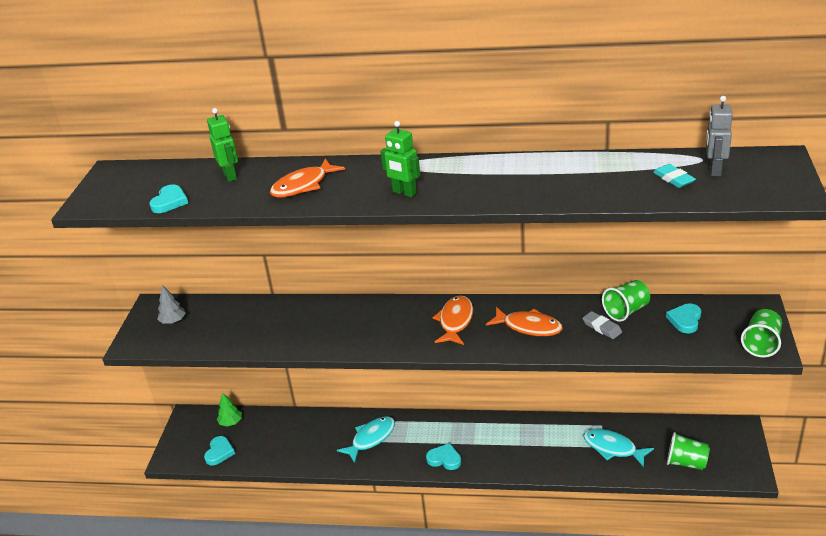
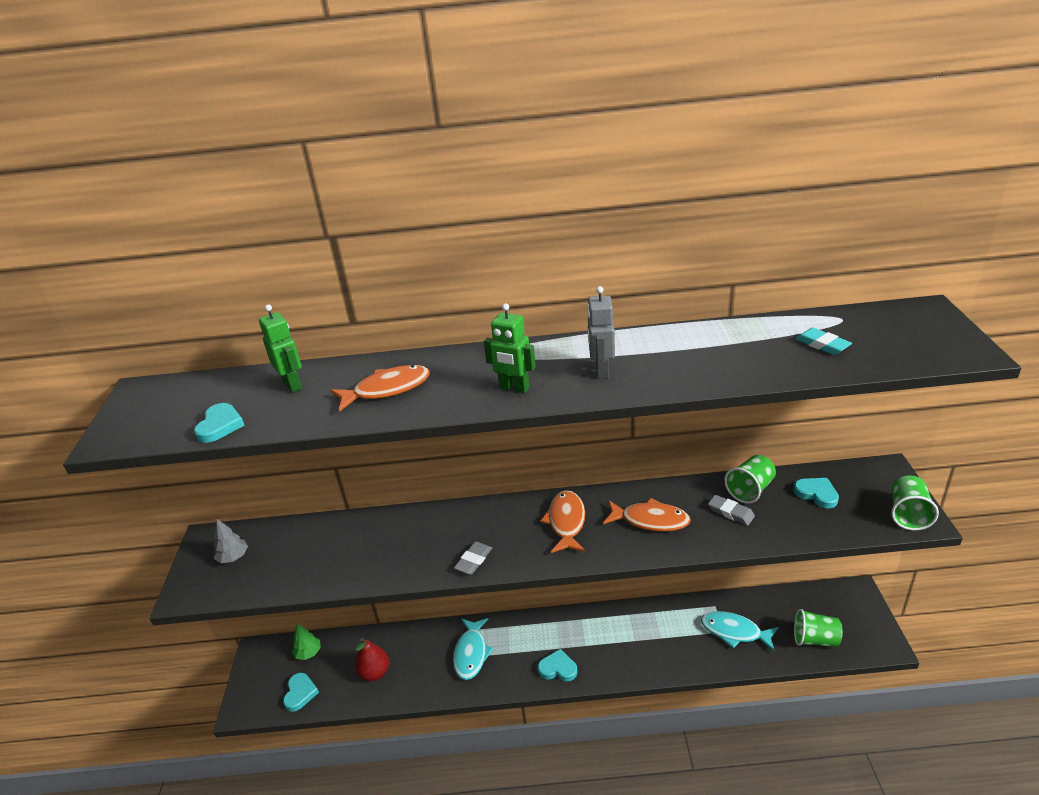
camera: 10 degrees left, 0 degrees up
orange fish [270,159,345,198] -> orange fish turned 150 degrees counterclockwise [330,365,430,412]
turquoise fish [337,416,395,463] -> turquoise fish turned 150 degrees clockwise [453,618,494,680]
turquoise heart [666,303,701,333] -> turquoise heart turned 120 degrees clockwise [794,478,839,508]
grey robot [706,96,732,176] -> grey robot moved to [587,286,615,379]
none -> red pear [354,638,389,681]
none -> grey eraser [454,542,492,575]

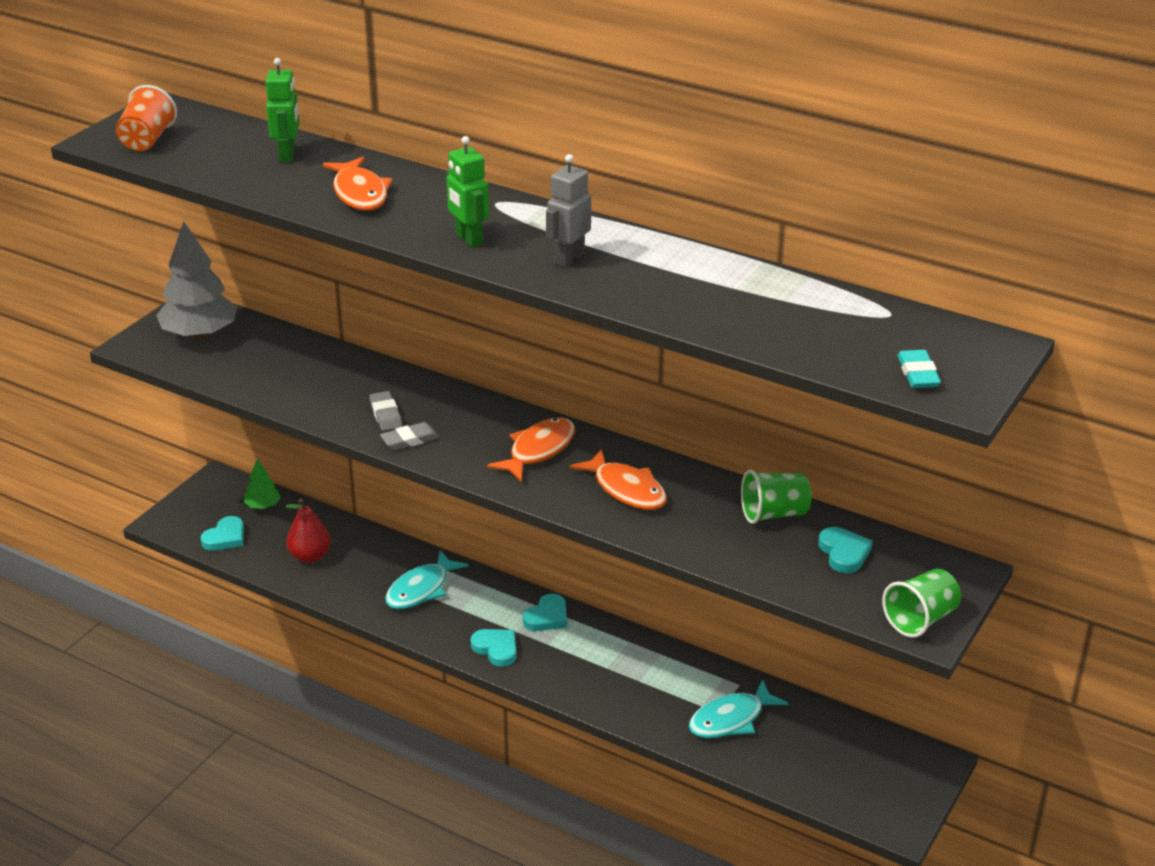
camera: 30 degrees right, 0 degrees up
turquoise heart [194,403,245,443] -> turquoise heart moved to [523,594,567,631]
grey tree [213,519,248,563] -> grey tree [156,221,237,339], size x2.01
orange fish [330,365,430,412] -> orange fish turned 60 degrees clockwise [323,156,393,211]
turquoise fish [701,611,779,651] -> turquoise fish turned 90 degrees counterclockwise [689,680,788,738]
grey eraser [708,495,755,526] -> grey eraser moved to [369,391,402,431]
green cup [794,609,843,647] -> none
turquoise eraser [795,328,852,355] -> turquoise eraser moved to [897,350,941,388]
none -> orange cup [116,85,177,151]

